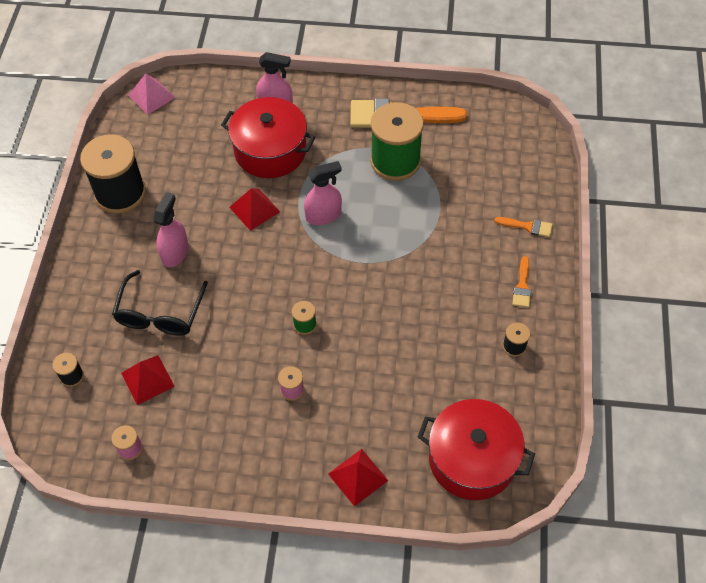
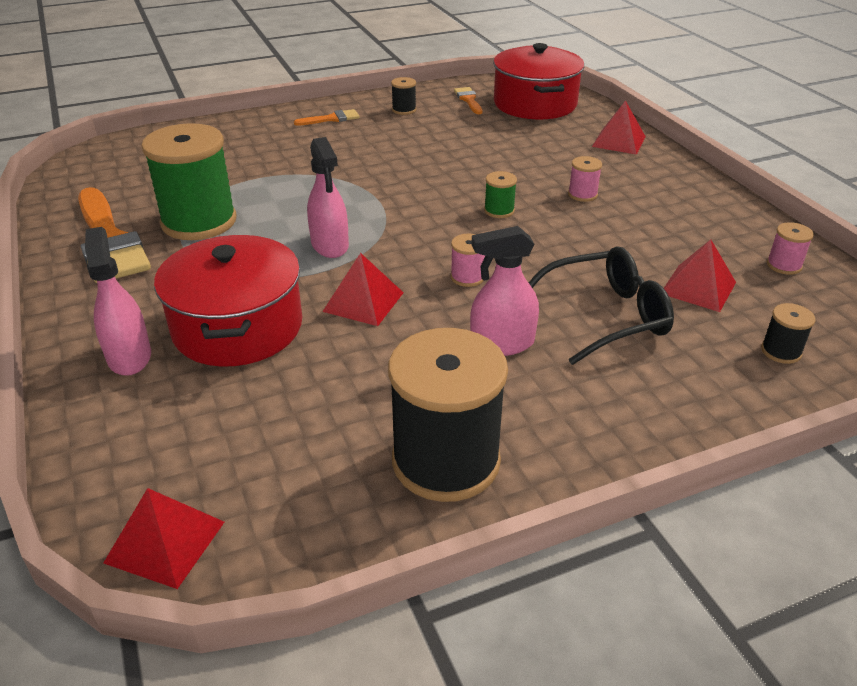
camera: 120 degrees left, 20 degrees down
pink pyramid [128,74,175,115] -> red pyramid [104,488,224,589]
pink spray bottle [304,161,342,225] -> pink spray bottle turned 150 degrees counterclockwise [307,137,349,258]
orange brush [495,217,553,237] -> orange brush moved to [454,87,483,114]
none -> pink spool [451,234,485,287]

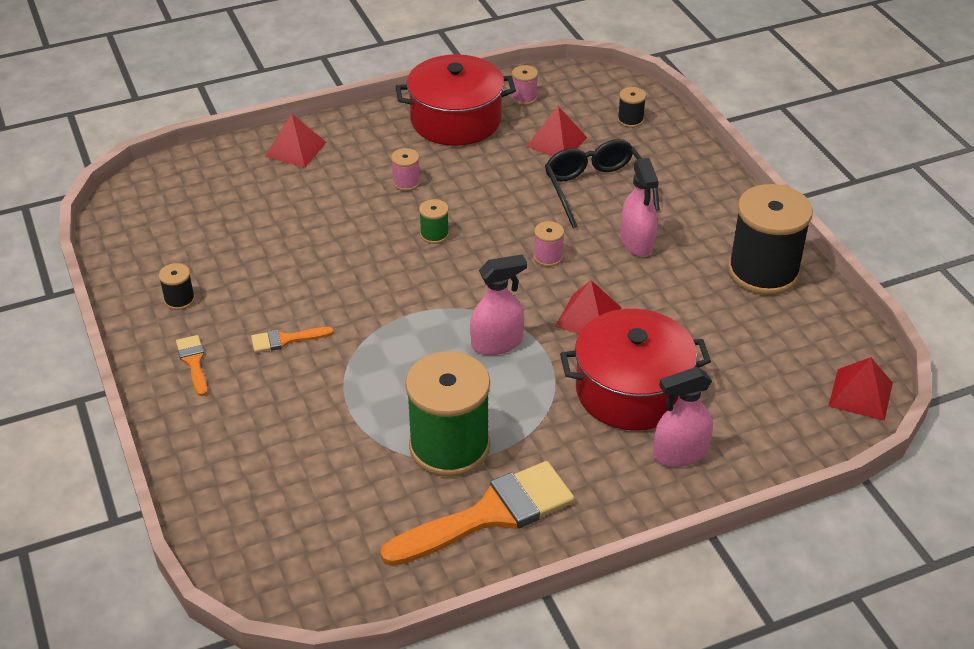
camera: 90 degrees left, 5 degrees up
orange brush [454,87,483,114] -> orange brush moved to [251,327,334,353]
red pot [493,43,584,119] -> red pot moved to [395,54,516,146]

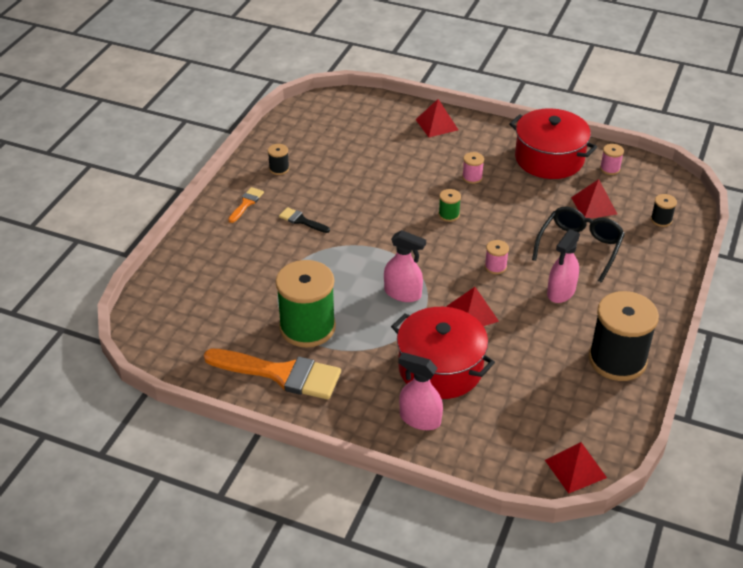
camera: 45 degrees right, 0 degrees up
orange brush [251,327,334,353] -> black brush [279,207,330,233]

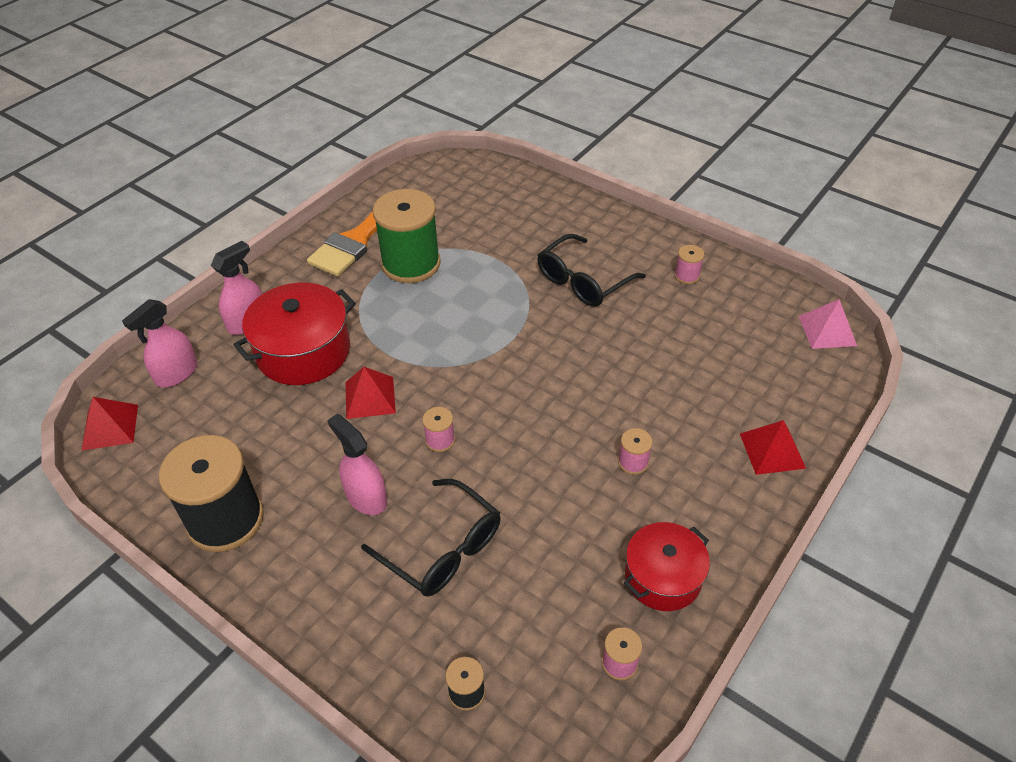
camera: 105 degrees right, 5 degrees up
orange brush [228,187,264,223] -> none
black spool [268,144,289,175] -> pink spool [674,245,704,284]
black brush [279,207,330,233] -> black glasses [538,234,646,307]
pink spray bottle [384,230,426,302] -> pink spray bottle moved to [122,299,198,388]
green spool [439,189,461,222] -> none
red pot [509,108,597,179] -> red pot [624,522,710,611], size x0.65
red pyramid [571,179,617,219] -> none
none -> pink pyramid [798,299,857,349]

